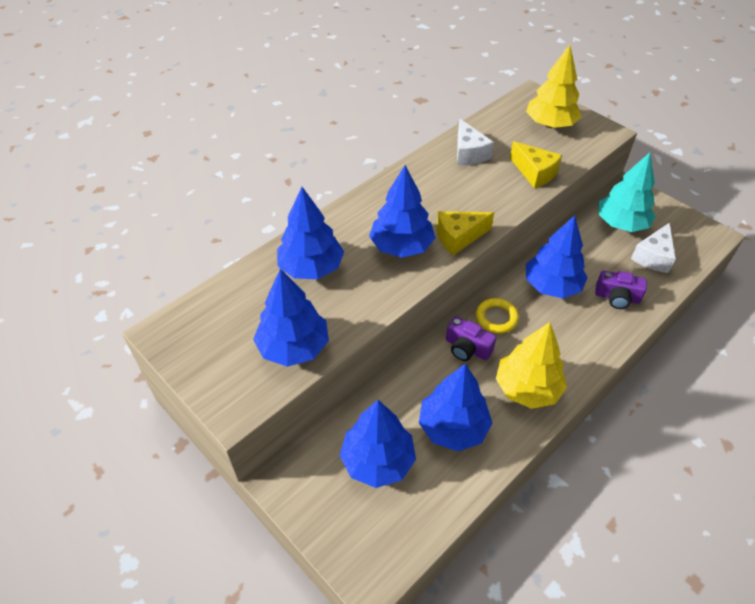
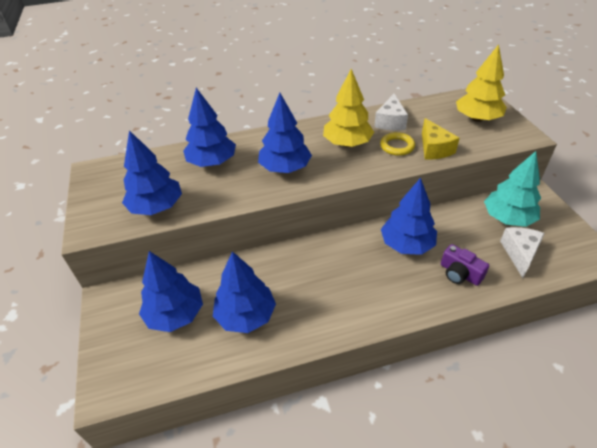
camera: 30 degrees right, 5 degrees down
yellow cheese [437,211,494,255] -> none
purple camera [446,316,497,361] -> none
yellow ring [476,298,519,333] -> yellow ring moved to [380,132,415,156]
yellow tree [496,322,567,409] -> yellow tree moved to [323,69,374,147]
white cheese [631,223,676,273] -> white cheese turned 135 degrees clockwise [500,227,545,278]

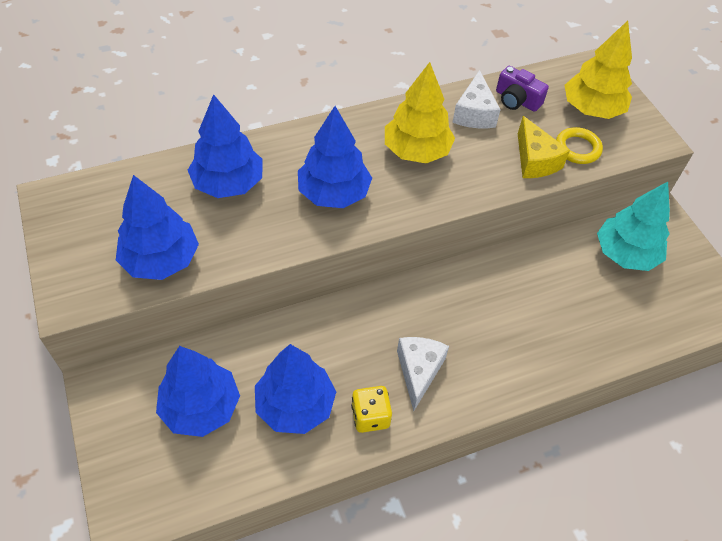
camera: 10 degrees left, 10 degrees up
yellow ring [380,132,415,156] -> yellow ring moved to [556,127,603,164]
blue tree [381,178,437,255] -> none
purple camera [441,244,489,286] -> purple camera moved to [496,66,549,112]
white cheese [500,227,545,278] -> white cheese moved to [397,337,449,411]
none -> yellow dice [351,386,392,433]

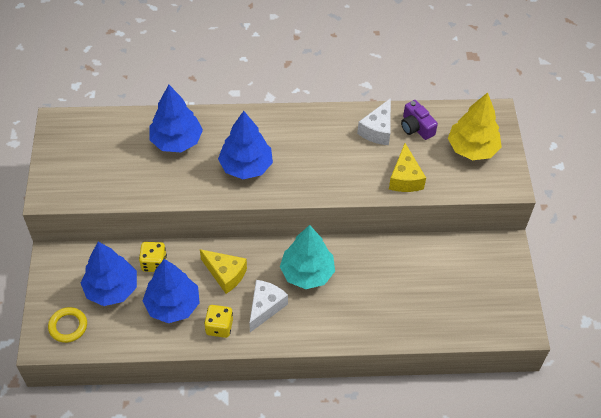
camera: 20 degrees right, 0 degrees up
blue tree [116,175,199,280] -> none
yellow tree [385,62,455,163] -> none
yellow ring [556,127,603,164] -> yellow ring moved to [48,307,87,343]
turquoise tree [597,182,670,271] -> turquoise tree moved to [280,225,335,289]
none -> yellow dice [139,242,167,272]
none -> yellow cheese [200,249,247,294]

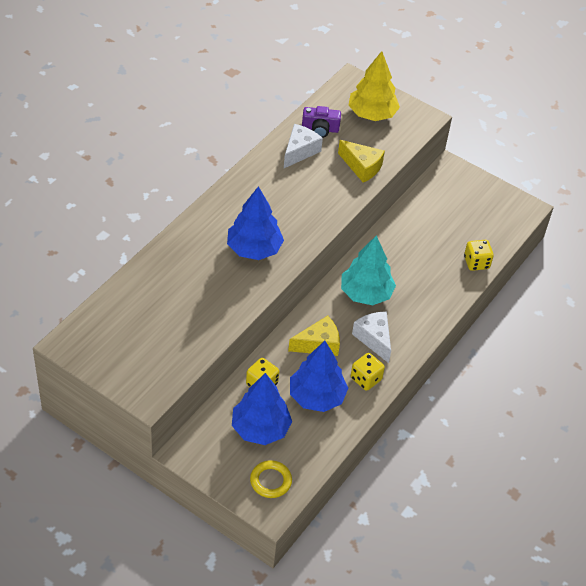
camera: 55 degrees left, 5 degrees down
blue tree [149,85,203,152] -> none
white cheese [357,98,391,145] -> white cheese turned 120 degrees counterclockwise [284,124,323,168]
none -> yellow dice [464,240,494,271]

